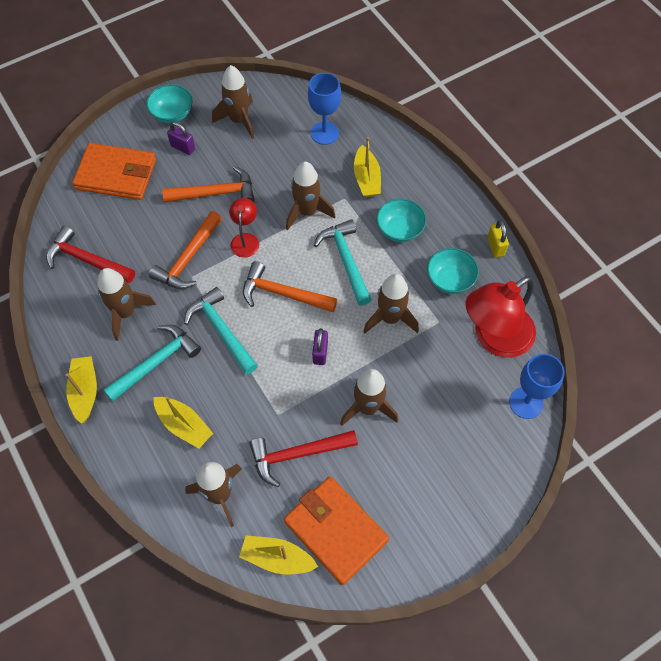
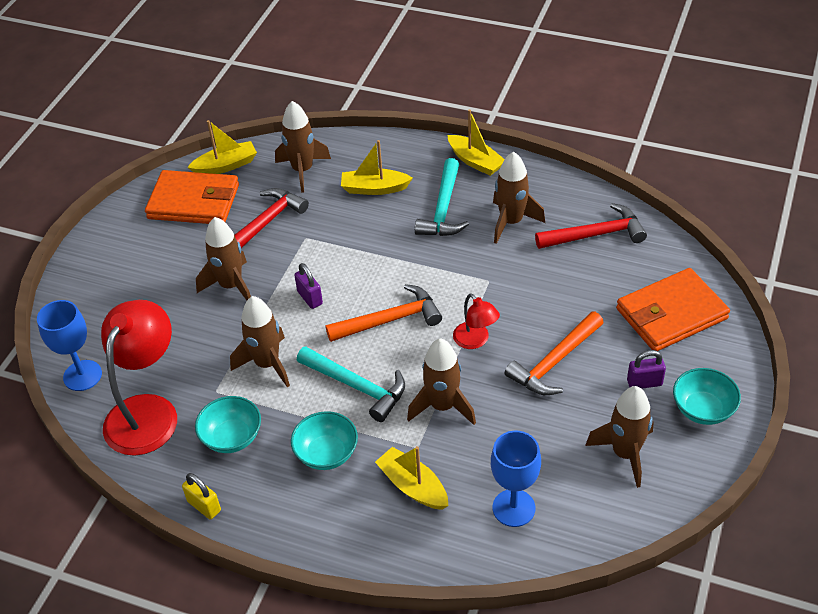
camera: 145 degrees right, 15 degrees down
orange hammer [149,211,222,289] -> none
turquoise hammer [184,287,258,374] -> none

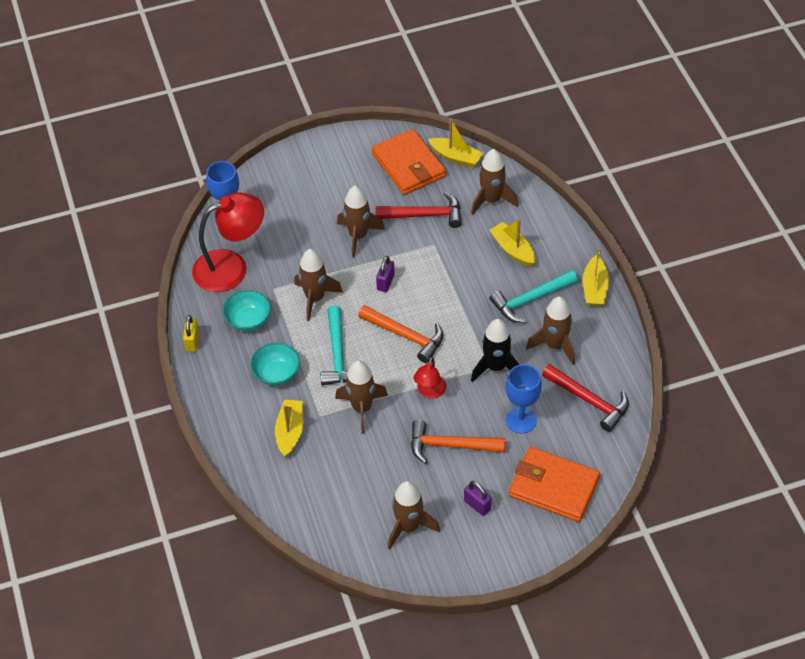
camera: 50 degrees right, 5 degrees up
blue goblet [491,431,541,527] -> blue goblet moved to [506,364,542,434]
turquoise bowl [673,368,741,425] -> none
none -> black rocket [471,319,520,382]

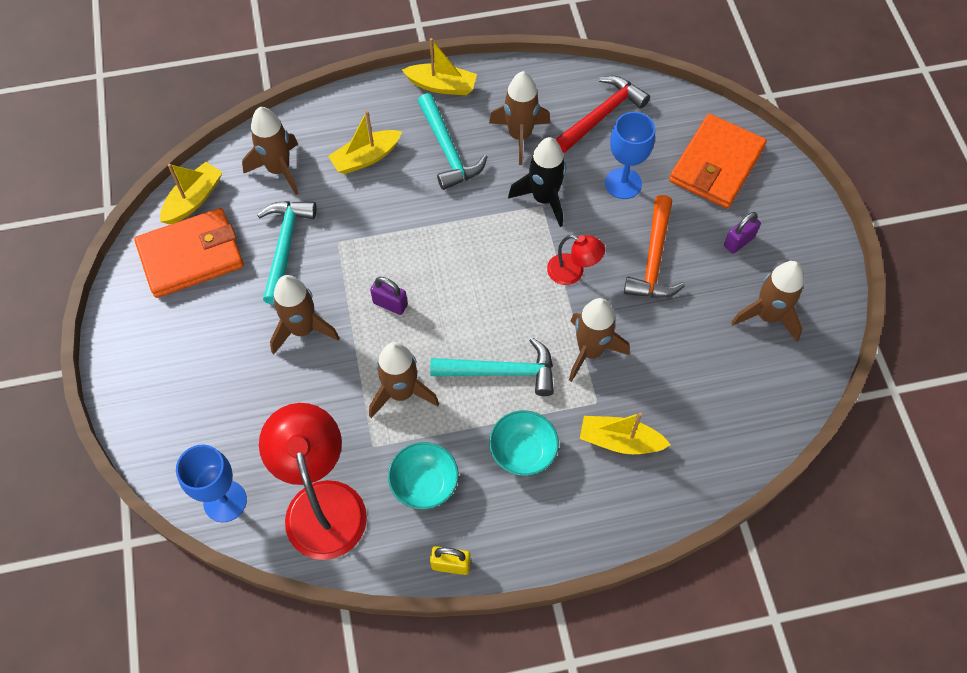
camera: 85 degrees left, 10 degrees up
orange hammer [358,305,443,363] -> none
red hammer [376,192,462,228] -> turquoise hammer [257,201,317,305]

